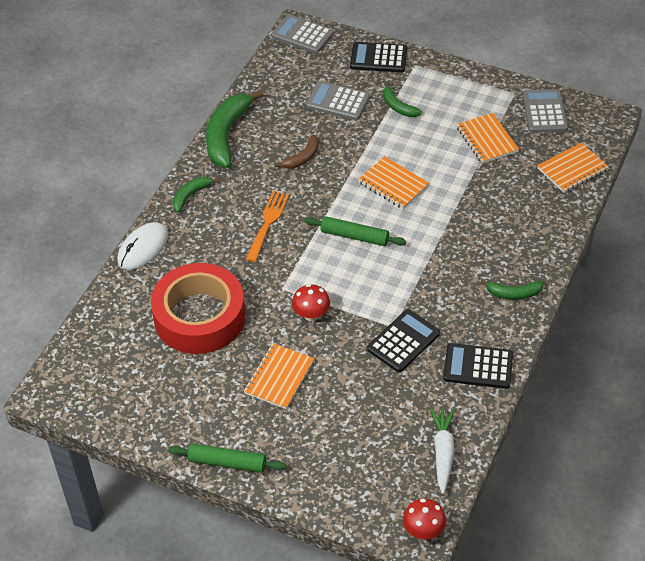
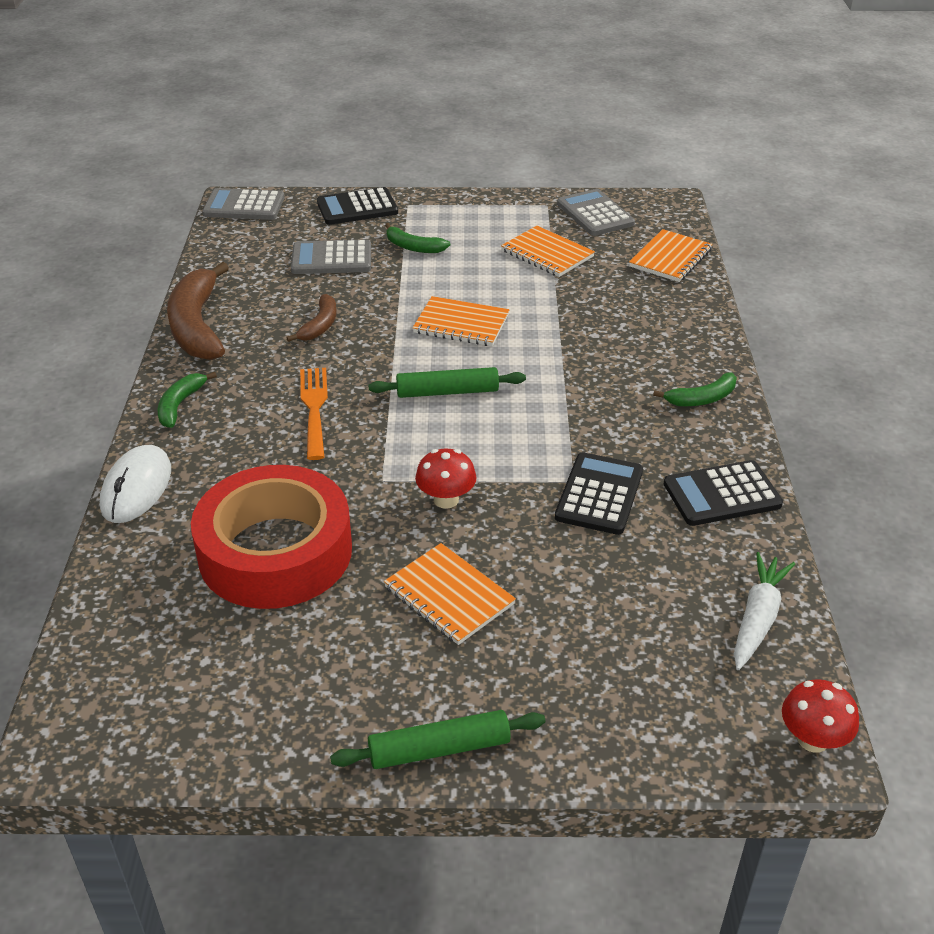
camera: 25 degrees left, 10 degrees down
green banana [206,90,263,168] -> brown banana [167,262,229,360]
orange notebook [244,343,314,409] -> orange notebook turned 45 degrees counterclockwise [384,543,516,645]
white carrot [430,408,455,494] -> white carrot turned 45 degrees clockwise [734,552,795,670]

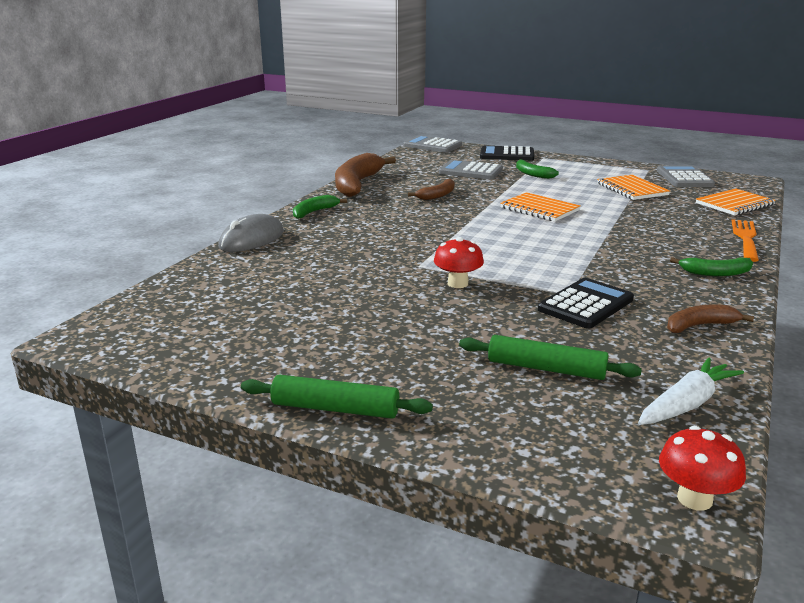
camera: 25 degrees right, 15 degrees down
white mouse [100,445,171,523] -> grey mouse [218,214,284,252]
red tape [191,465,352,609] -> none
orange fork [300,368,328,460] -> orange fork moved to [732,219,759,262]
green rolling pin [368,367,526,398] -> green rolling pin moved to [459,335,642,380]
orange notebook [384,543,516,645] -> none
black calculator [664,460,783,526] -> brown banana [667,305,754,333]

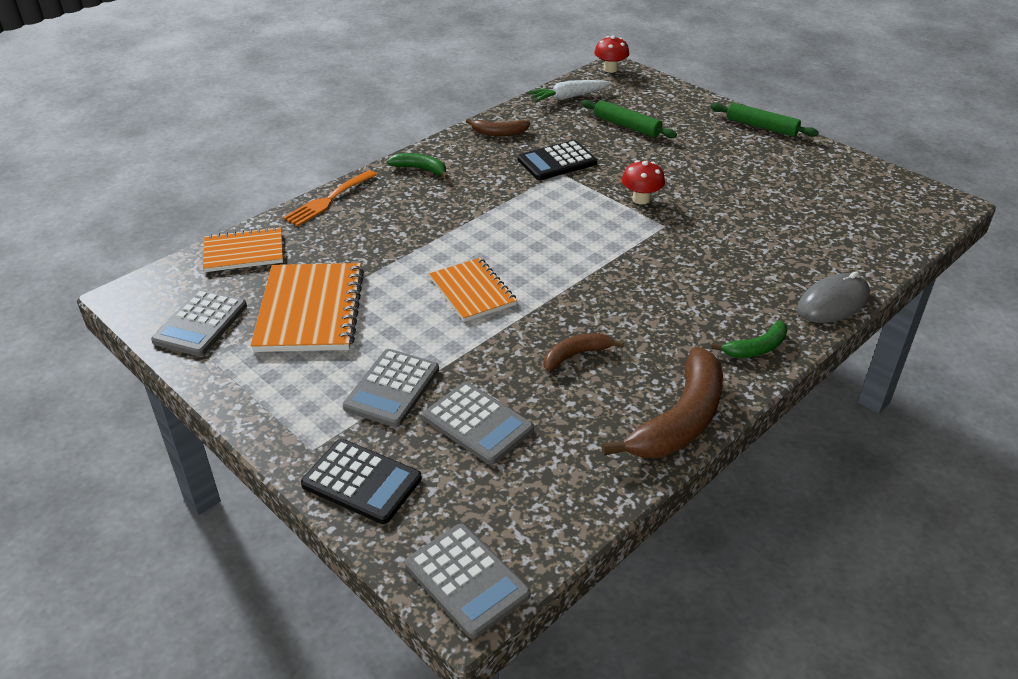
camera: 160 degrees left, 15 degrees up
green banana [516,159,559,179] -> grey calculator [343,349,439,427]
orange notebook [597,175,670,200] -> orange notebook [250,263,364,352], size x1.55

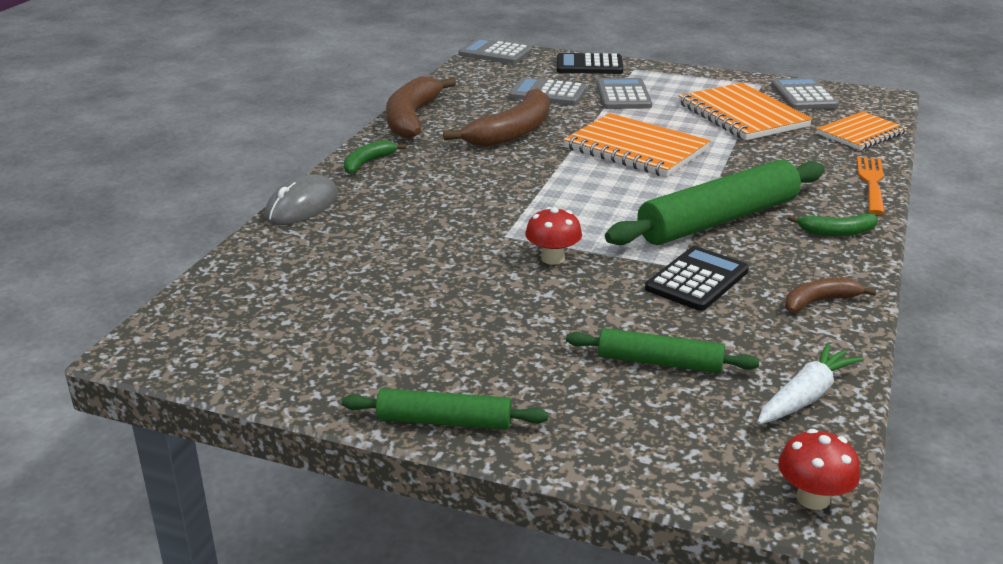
camera: 155 degrees right, 10 degrees down
orange notebook [429,258,517,322] -> orange notebook [563,113,710,177], size x1.55
brown banana [543,333,624,372] -> brown banana [443,88,550,147], size x1.94
none -> green rolling pin [605,160,825,245]

